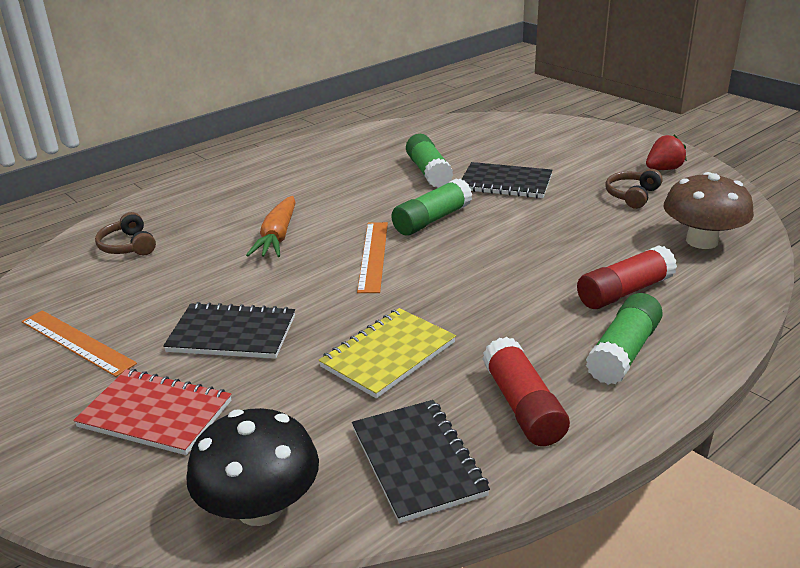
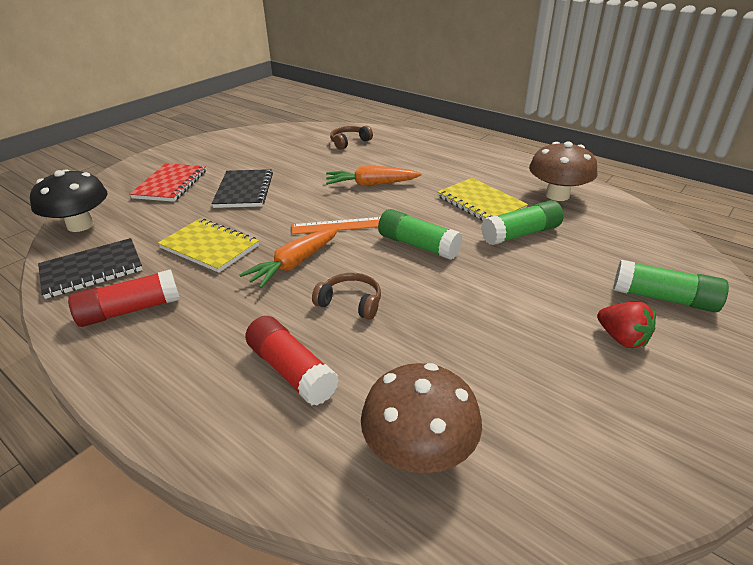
camera: 80 degrees right, 5 degrees up
orange ruler [21,310,137,377] -> none
black notebook [462,162,553,198] -> none
green glue stick [586,293,663,385] -> green glue stick moved to [613,260,729,312]
brown headphones [605,169,663,209] -> brown headphones moved to [312,273,381,320]
red strawberry [646,134,687,170] -> red strawberry moved to [597,302,656,348]
none -> orange carrot [240,228,339,288]
none -> yellow notebook [438,178,528,220]
none -> brown mushroom [529,141,597,201]

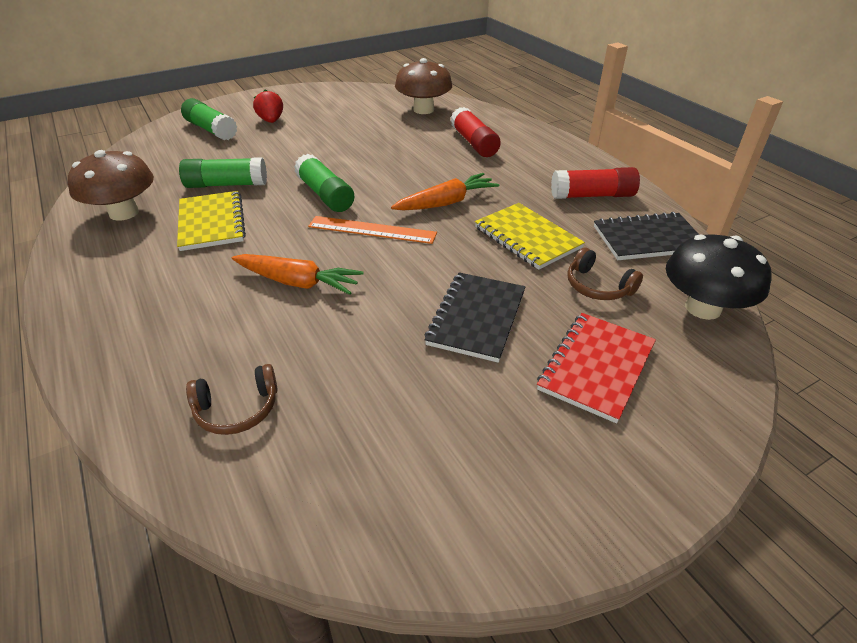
camera: 160 degrees left, 5 degrees up
brown headphones [312,273,381,320] -> brown headphones moved to [567,247,643,300]

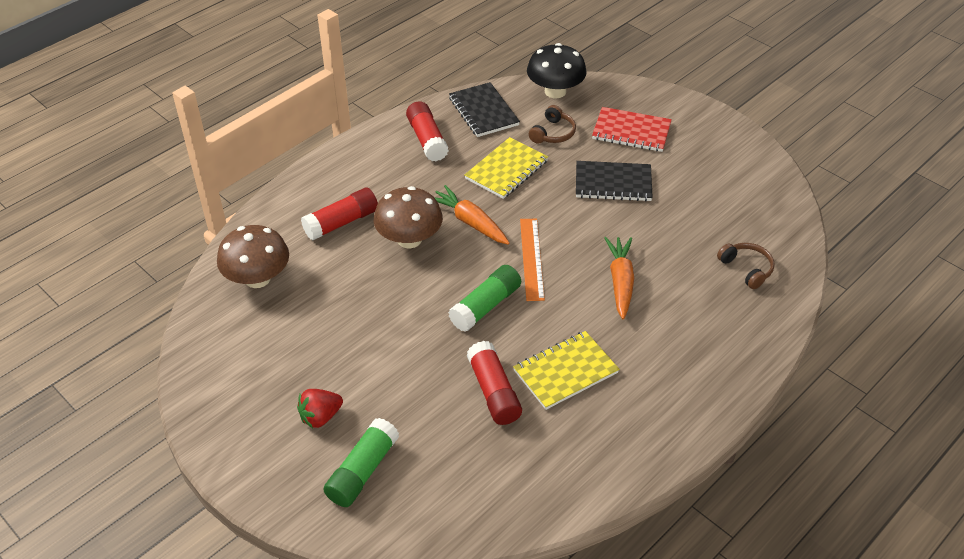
camera: 105 degrees left, 5 degrees up
brown mushroom [68,150,154,221] -> brown mushroom moved to [374,186,443,248]
green glue stick [179,157,267,188] -> red glue stick [467,341,522,425]

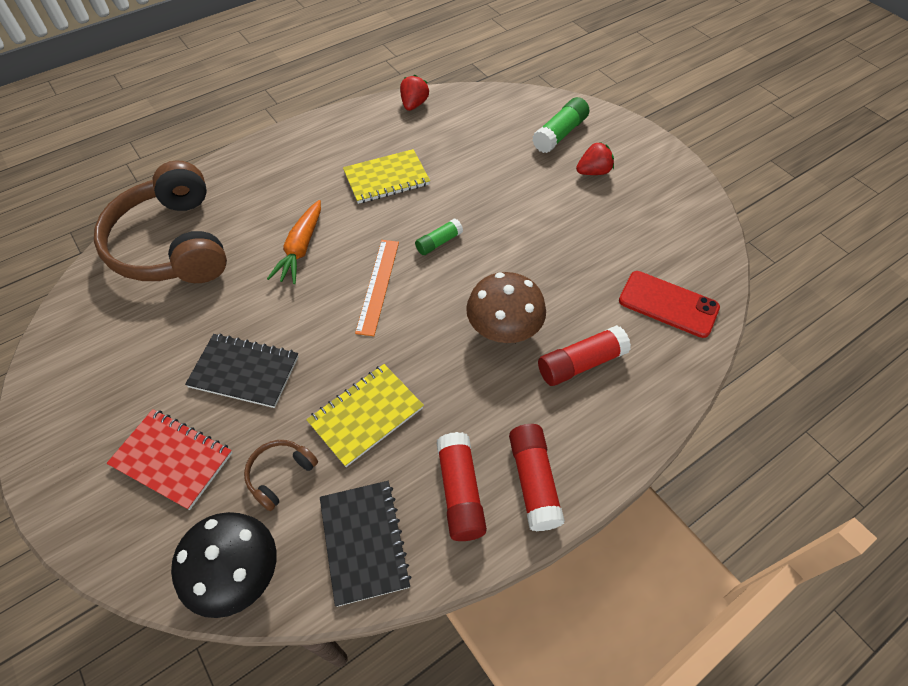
camera: 170 degrees left, 10 degrees up
brown mushroom [217,225,289,288] -> red phone [619,271,720,338]
orange carrot [434,185,510,245] -> none
green glue stick [448,265,521,332] -> green glue stick [415,218,463,255], size x0.62
red glue stick [467,341,522,425] -> red glue stick moved to [509,424,565,531]
brown headphones [717,243,775,289] -> brown headphones [94,160,227,283], size x2.48
none -> red strawberry [400,75,429,111]

